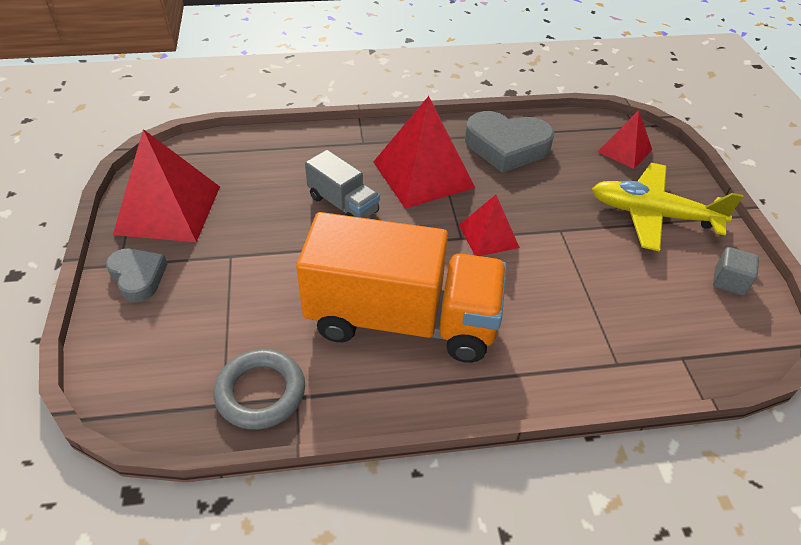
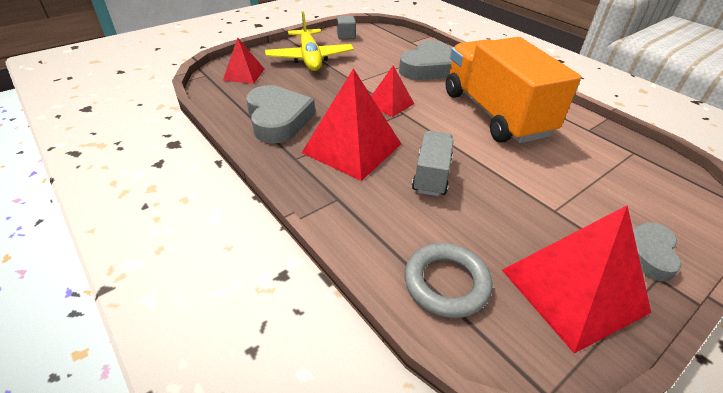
camera: 120 degrees left, 5 degrees down
grey ring [214,349,305,430] -> grey ring moved to [404,243,492,318]
none -> grey heart [399,40,452,80]

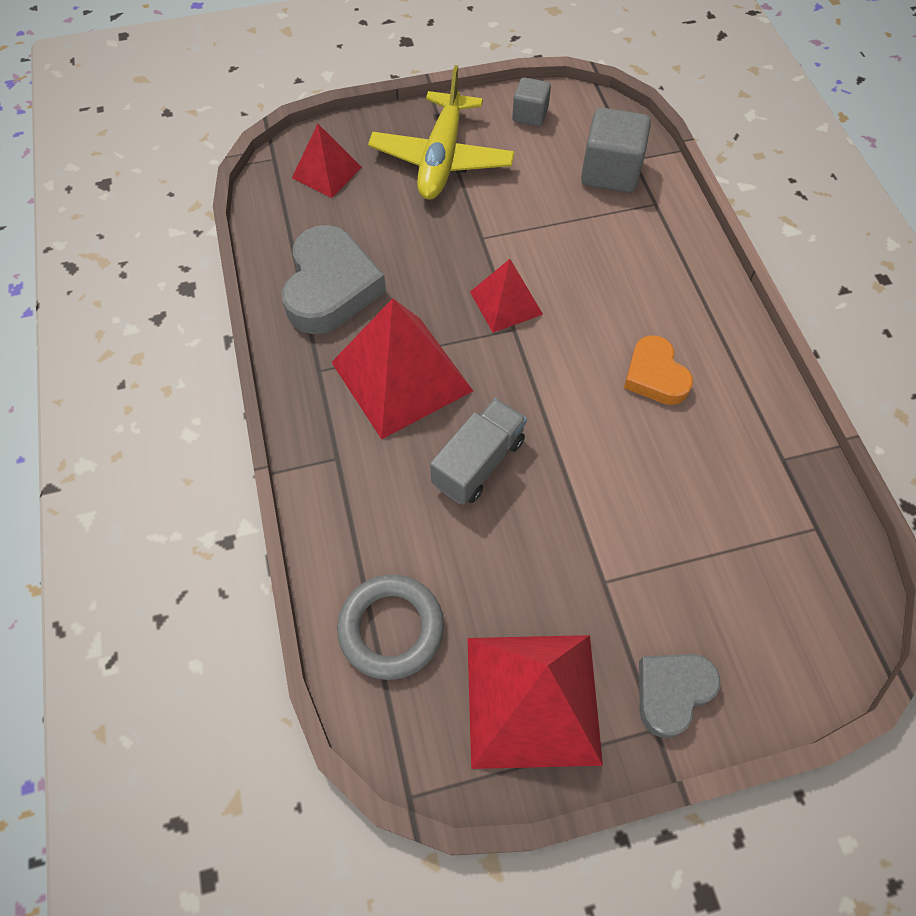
camera: 25 degrees right, 20 degrees up
grey heart [399,40,452,80] -> none
orange truck [446,37,581,143] -> orange heart [624,335,693,405]
none -> grey cube [581,107,651,193]

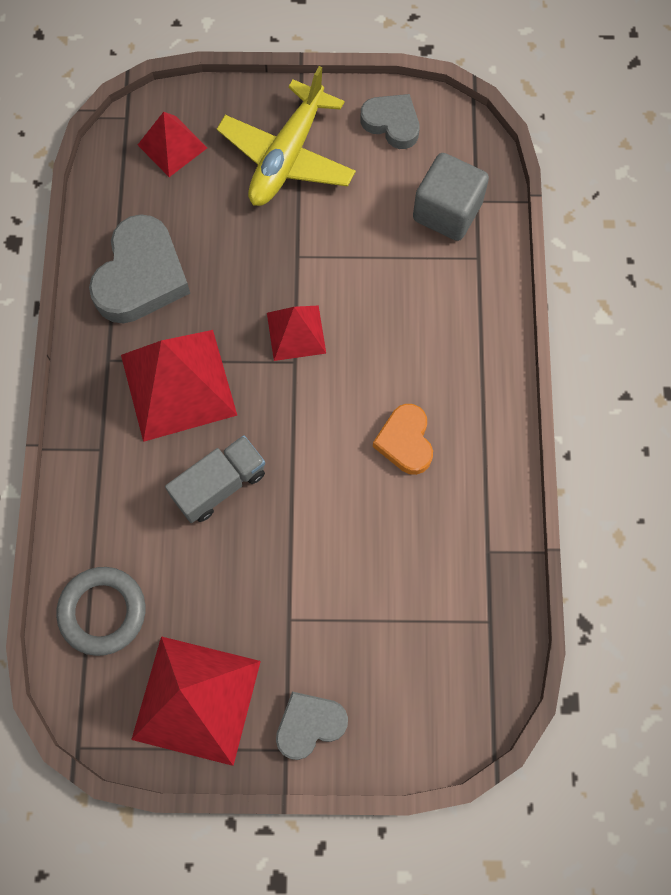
camera: 15 degrees right, 10 degrees up
grey cube [512,77,551,126] -> grey heart [360,94,420,149]

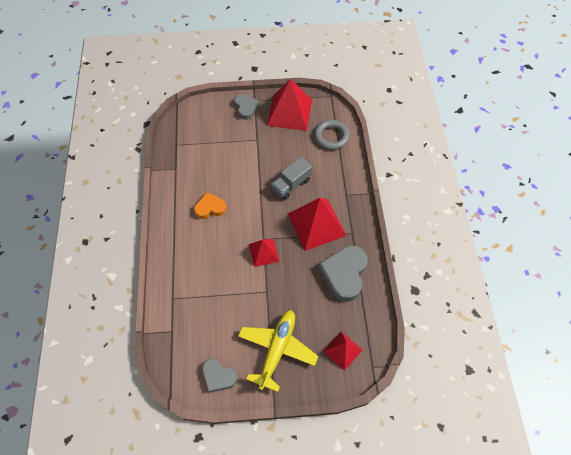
camera: 175 degrees right, 10 degrees down
grey heart [276,692,348,760] -> grey heart turned 75 degrees counterclockwise [234,94,259,120]
orange heart [373,404,433,475] -> orange heart turned 90 degrees counterclockwise [194,192,226,219]
grey cube [413,153,489,241] -> none

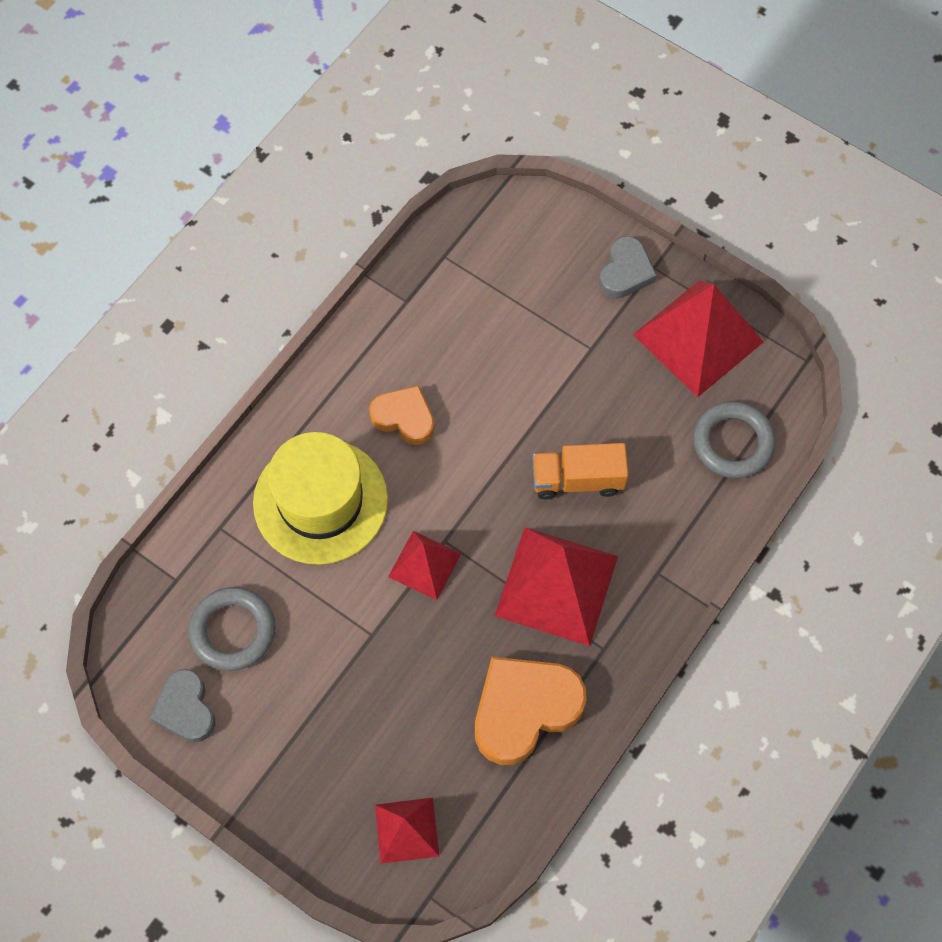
camera: 40 degrees right, 5 degrees up
yellow plane [238,310,318,392] -> none
grey truck [271,157,312,200] -> orange truck [532,443,629,499]
grey heart [319,246,368,302] -> orange heart [475,657,587,765]
none -> grey ring [188,587,275,671]
none -> yellow hat [253,432,388,565]

